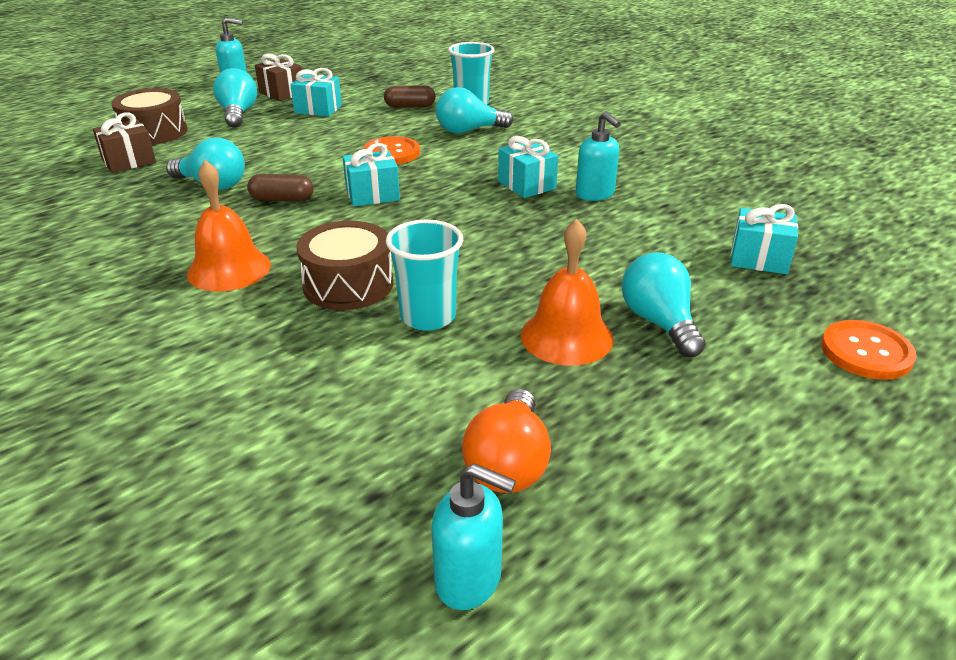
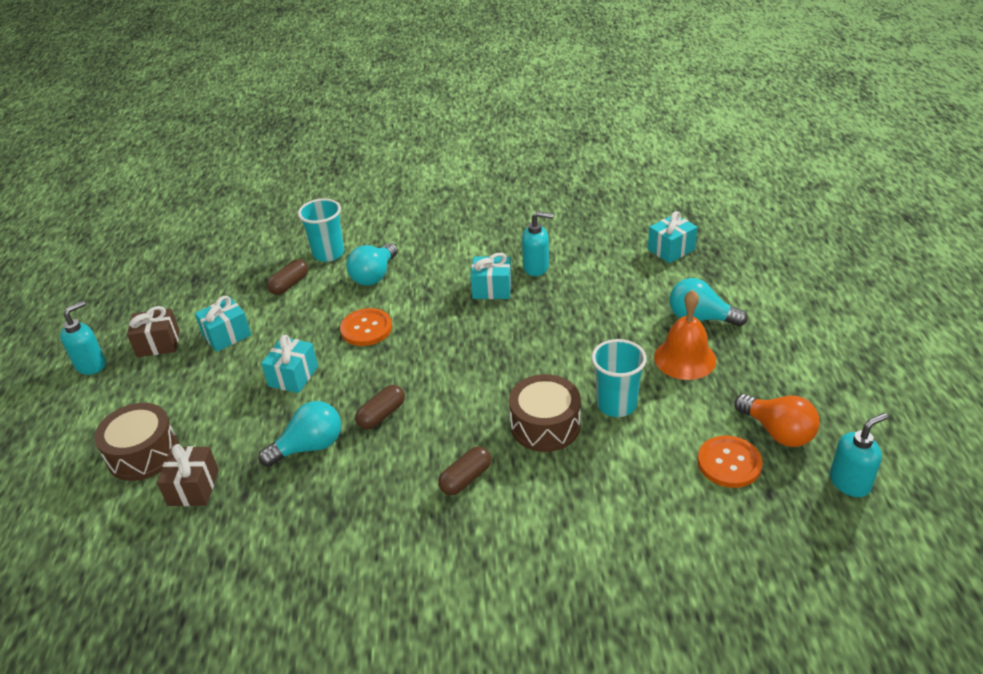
camera: 50 degrees left, 5 degrees up
orange bell [187,160,271,291] -> brown capsule [438,446,491,495]
turquoise light bulb [213,68,257,128] -> none
turquoise gift [343,143,400,207] -> turquoise gift moved to [261,335,318,393]
orange button [821,320,917,380] -> orange button moved to [697,436,763,488]

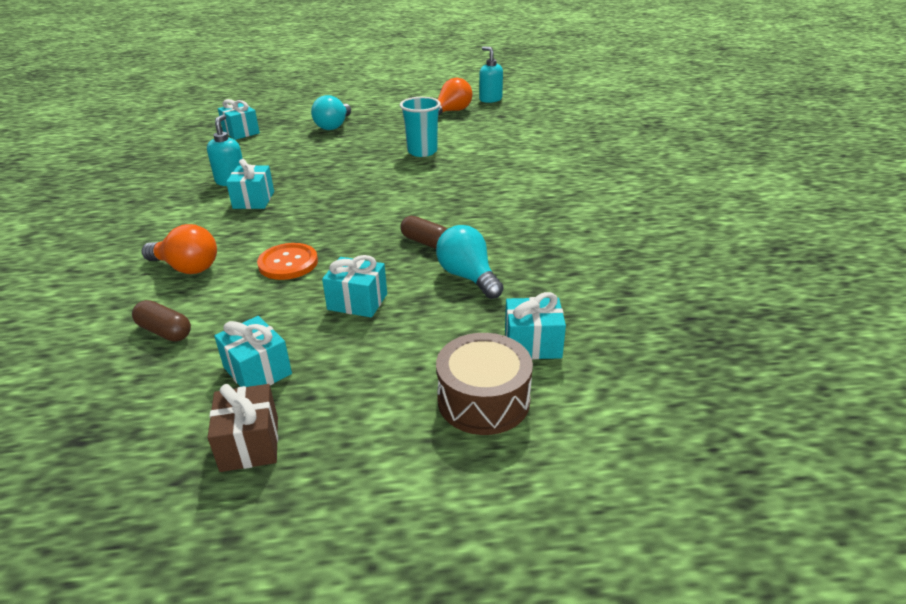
camera: 95 degrees left, 5 degrees down
turquoise soap dispenser [60,301,106,375] -> none
brown gift [157,444,219,506] -> turquoise gift [505,292,566,359]
turquoise cup [298,198,344,262] -> none
turquoise light bulb [346,243,398,286] -> orange light bulb [142,224,217,274]
brown capsule [438,446,491,495] -> none
brown drum [509,374,581,452] -> none
orange bell [654,290,716,380] -> none
orange button [697,436,763,488] -> none

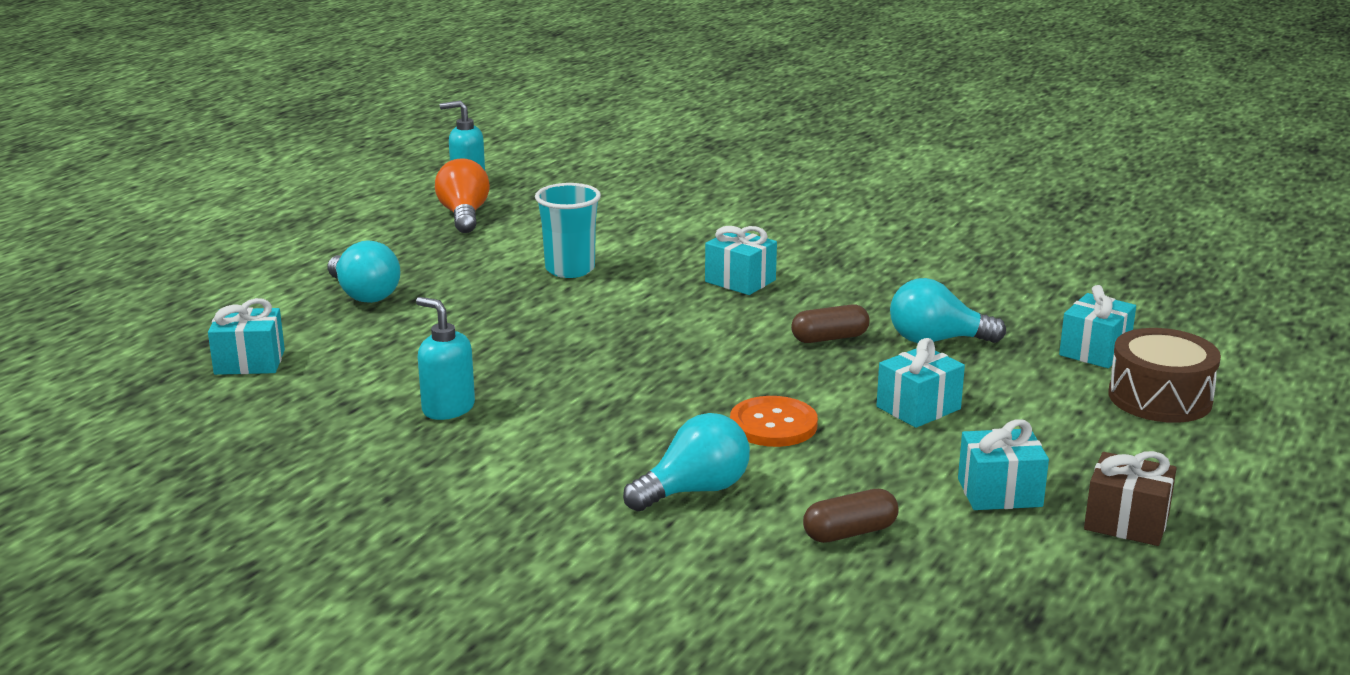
camera: 55 degrees left, 10 degrees down
orange light bulb [142,224,217,274] -> turquoise light bulb [623,413,750,511]
turquoise gift [226,159,274,209] -> turquoise gift moved to [705,226,777,295]

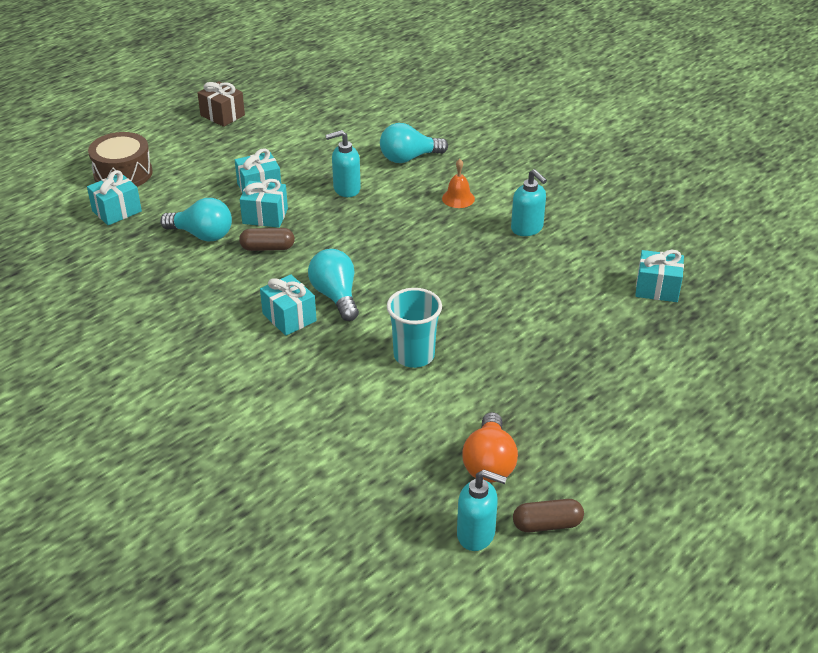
camera: 165 degrees left, 15 degrees up
turquoise light bulb [327,240,400,303] -> turquoise light bulb moved to [308,249,359,321]
orange button [730,396,818,447] -> turquoise soap dispenser [326,130,361,197]
brown capsule [803,489,899,543] -> brown capsule moved to [513,499,584,532]
turquoise gift [958,419,1049,510] -> turquoise gift moved to [240,179,288,228]
none -> orange bell [442,159,475,208]

